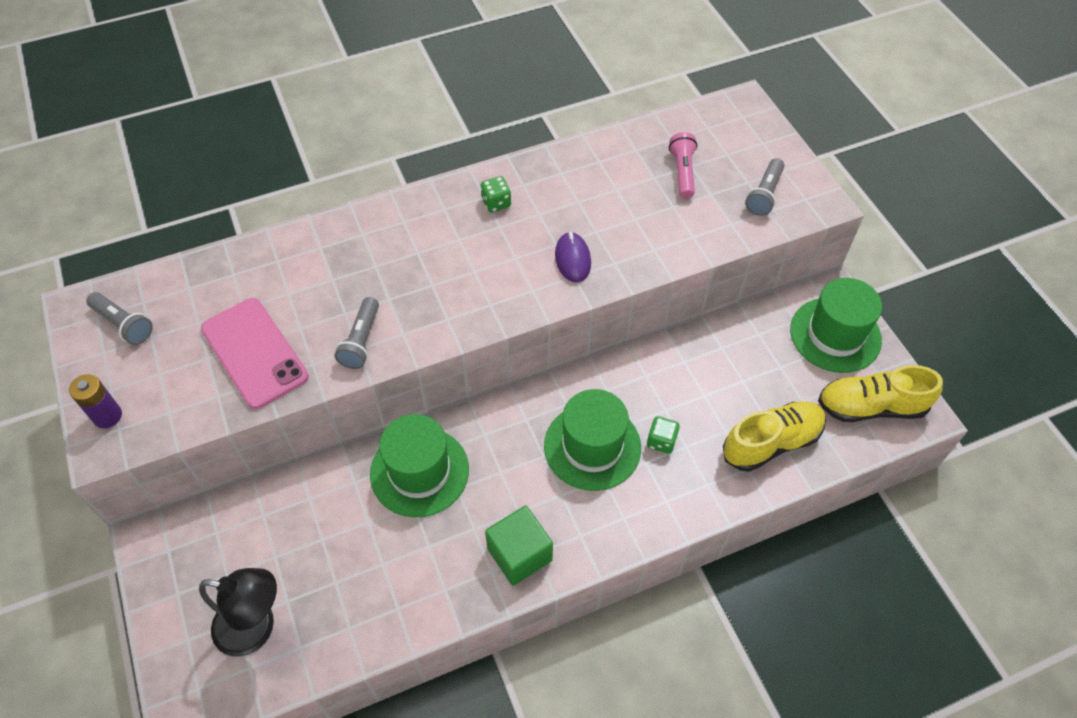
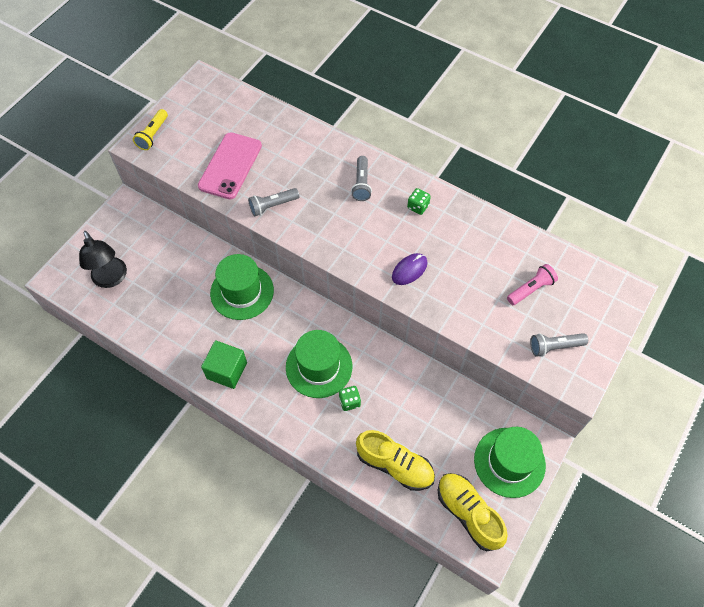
camera: 55 degrees right, 5 degrees up
purple battery [69,374,122,428] -> yellow flashlight [133,109,168,150]
grey flashlight [86,292,153,345] -> grey flashlight moved to [351,156,372,201]

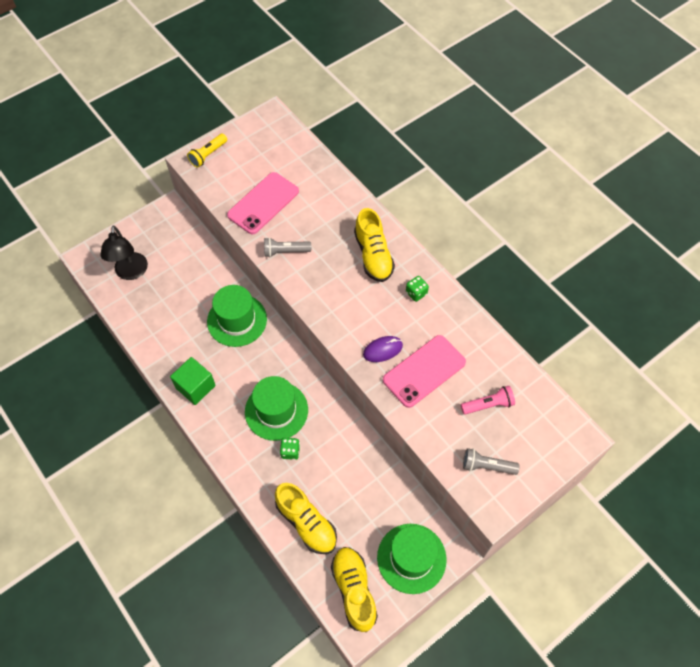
camera: 20 degrees right, 0 degrees up
grey flashlight [351,156,372,201] -> yellow shoe [354,208,395,282]
none -> pink phone [383,335,466,408]

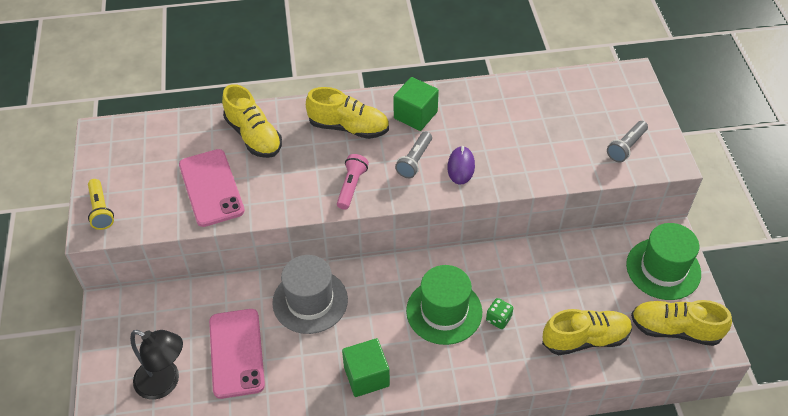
camera: 60 degrees left, 10 degrees down
green hat [207,285,267,347] -> grey hat [272,255,348,334]
grey flashlight [264,237,311,257] -> grey flashlight moved to [395,131,432,178]
pink phone [383,335,466,408] -> pink phone moved to [209,309,265,399]
green dice [406,276,429,302] -> green cube [393,77,439,131]
pink flashlight [461,386,515,415] -> pink flashlight moved to [337,154,369,210]
none -> yellow shoe [222,84,282,158]

